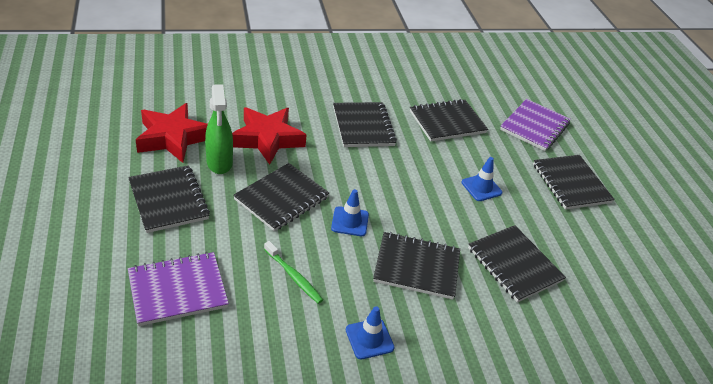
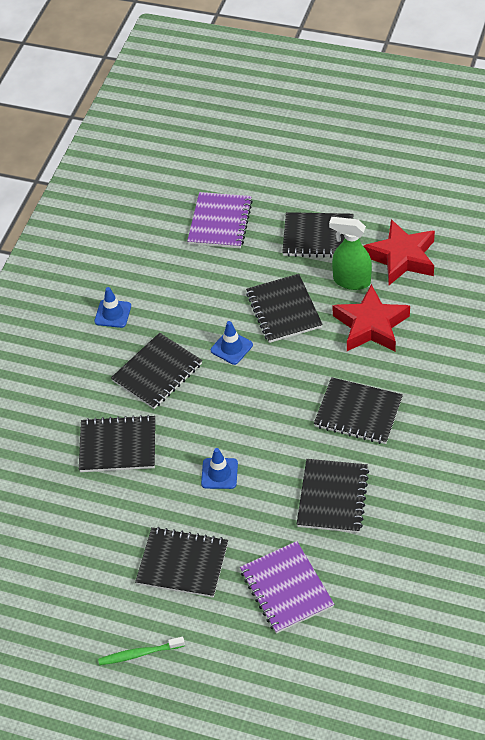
camera: 130 degrees right, 10 degrees up
green toothbrush [264,241,323,304] -> green toothbrush moved to [98,637,185,665]

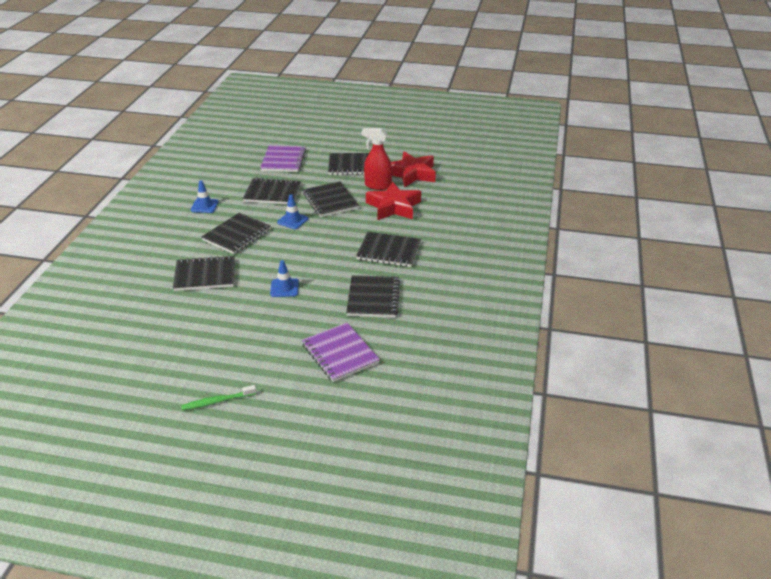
camera: 10 degrees left, 15 degrees down
black notebook [135,527,228,598] -> black notebook moved to [242,177,301,205]
green spray bottle [329,217,372,290] -> red spray bottle [362,128,392,190]

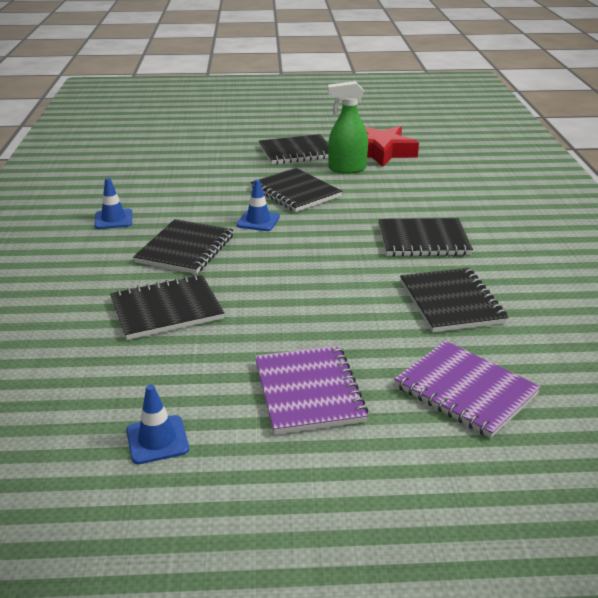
camera: 15 degrees left, 5 degrees down
green toothbrush [181,385,256,410] -> none
black notebook [242,177,301,205] -> none
purple notebook [260,145,306,172] -> purple notebook moved to [255,346,368,435]
blue traffic cone [270,260,299,297] -> blue traffic cone moved to [126,384,189,464]
red spray bottle [362,128,392,190] -> green spray bottle [328,81,368,174]
red star [366,182,421,220] -> none

